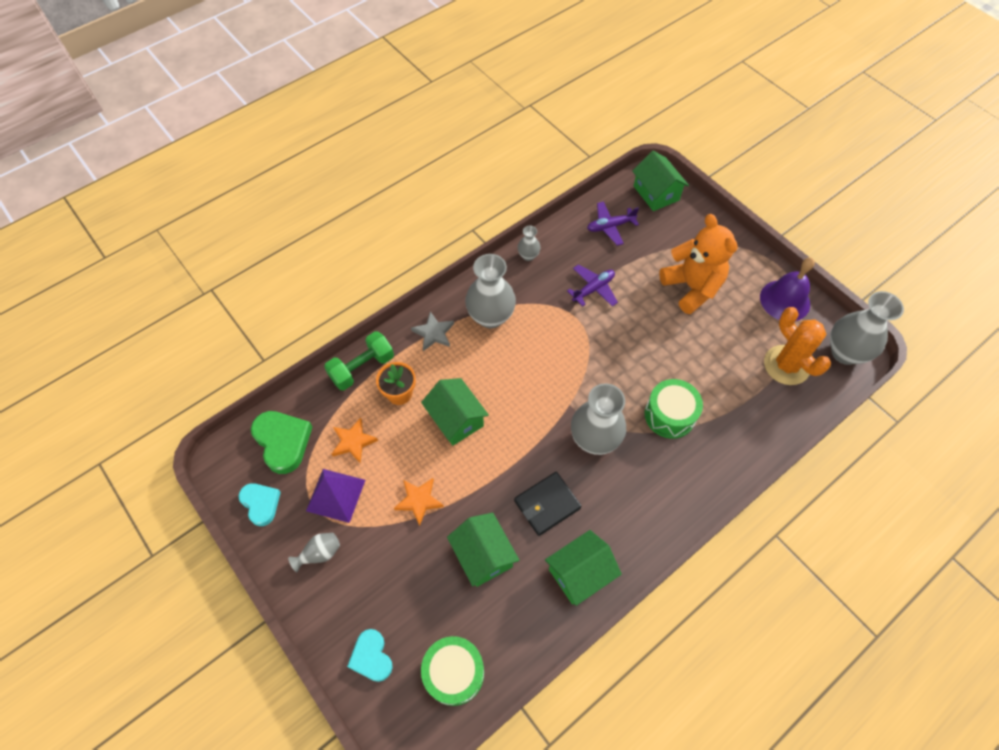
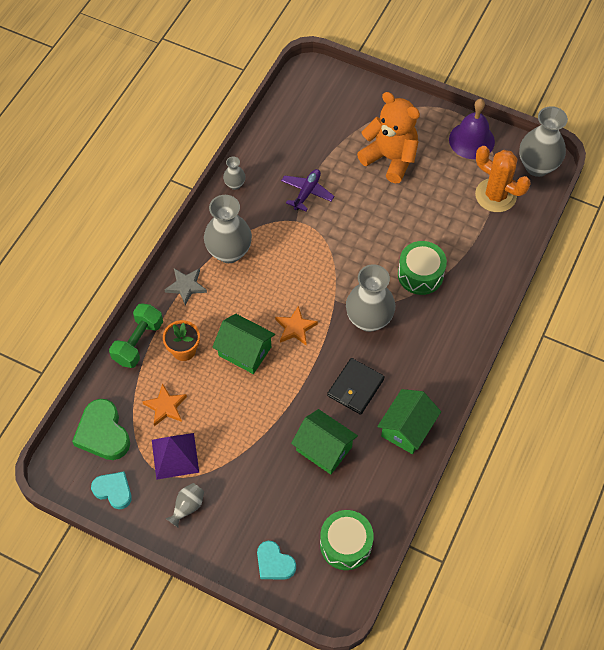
camera: 25 degrees left, 0 degrees up
green heart [251,411,312,474] -> green heart turned 150 degrees counterclockwise [72,399,130,460]
orange star [394,478,444,526] -> orange star moved to [275,306,318,346]
purple plane [587,202,639,246] -> none
green house [632,151,689,211] -> none

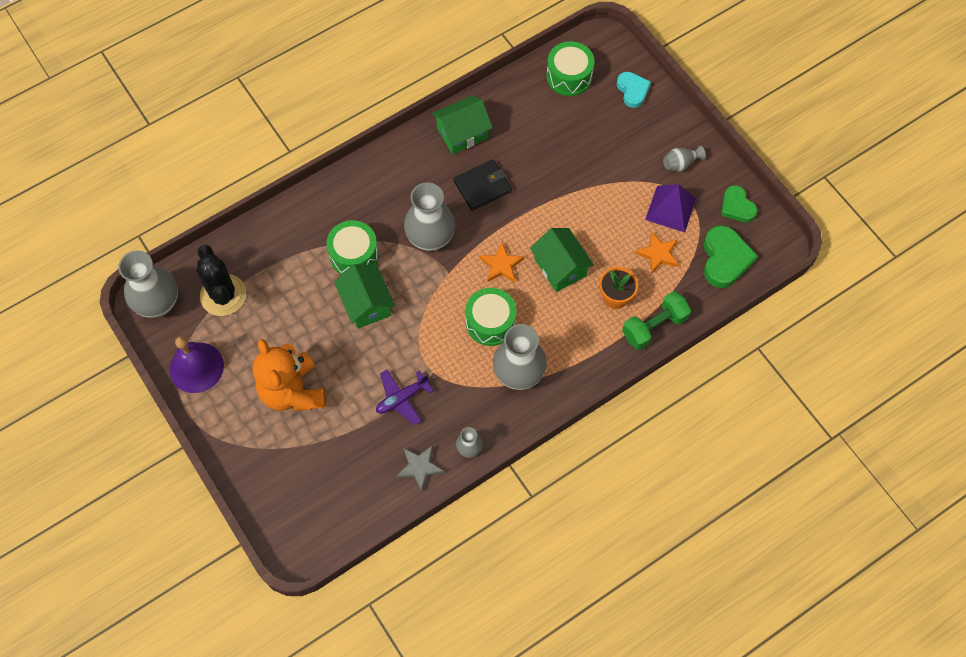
camera: 150 degrees left, 5 degrees up
turquoise heart [91,472,132,509] -> green heart [721,185,757,222]
grey star [164,268,207,306] -> grey star moved to [397,445,445,491]
green house [291,409,358,475] -> green house moved to [334,264,395,329]
orange cactus [475,146,531,212] -> black cactus [197,245,247,316]
none -> green drum [465,288,517,346]

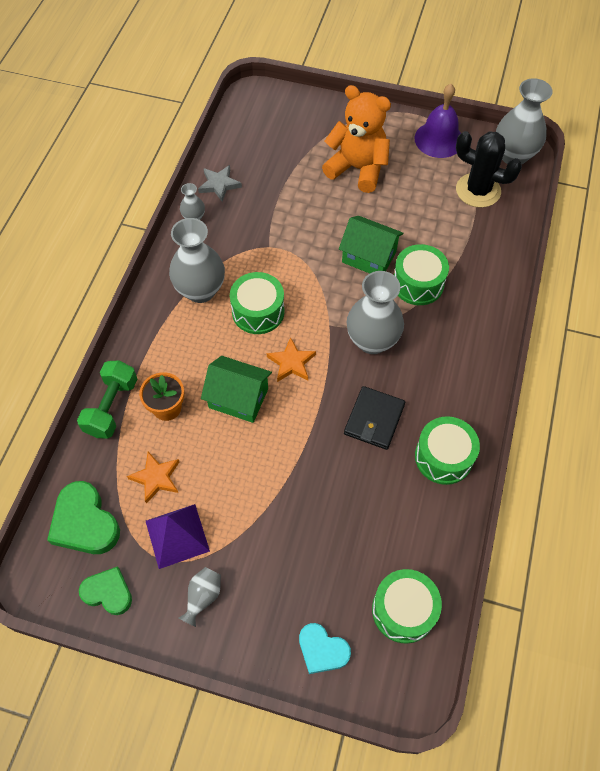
camera: 140 degrees right, 5 degrees down
purple plane [376,370,433,425] -> none
green house [432,95,493,154] -> green drum [415,416,480,485]

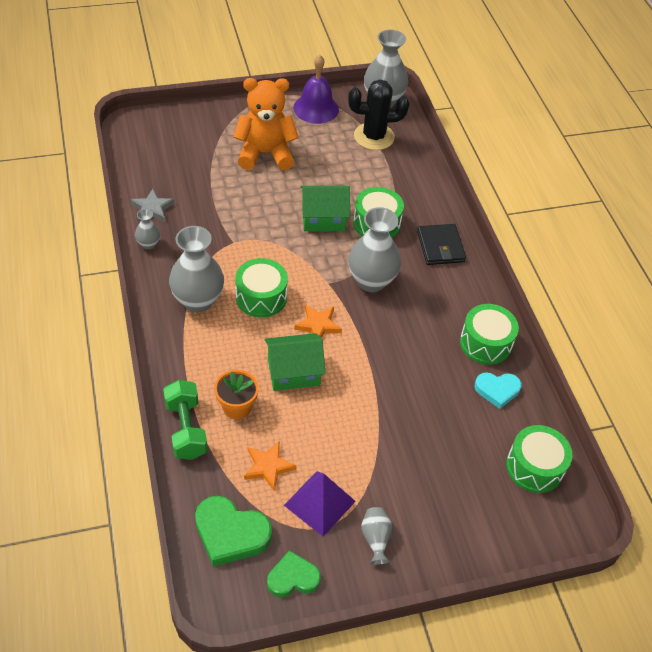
camera: 35 degrees left, 10 degrees down
turquoise heart [299,623,351,674] -> turquoise heart moved to [474,372,522,409]
black wallet [344,386,405,450] -> black wallet moved to [417,224,466,265]

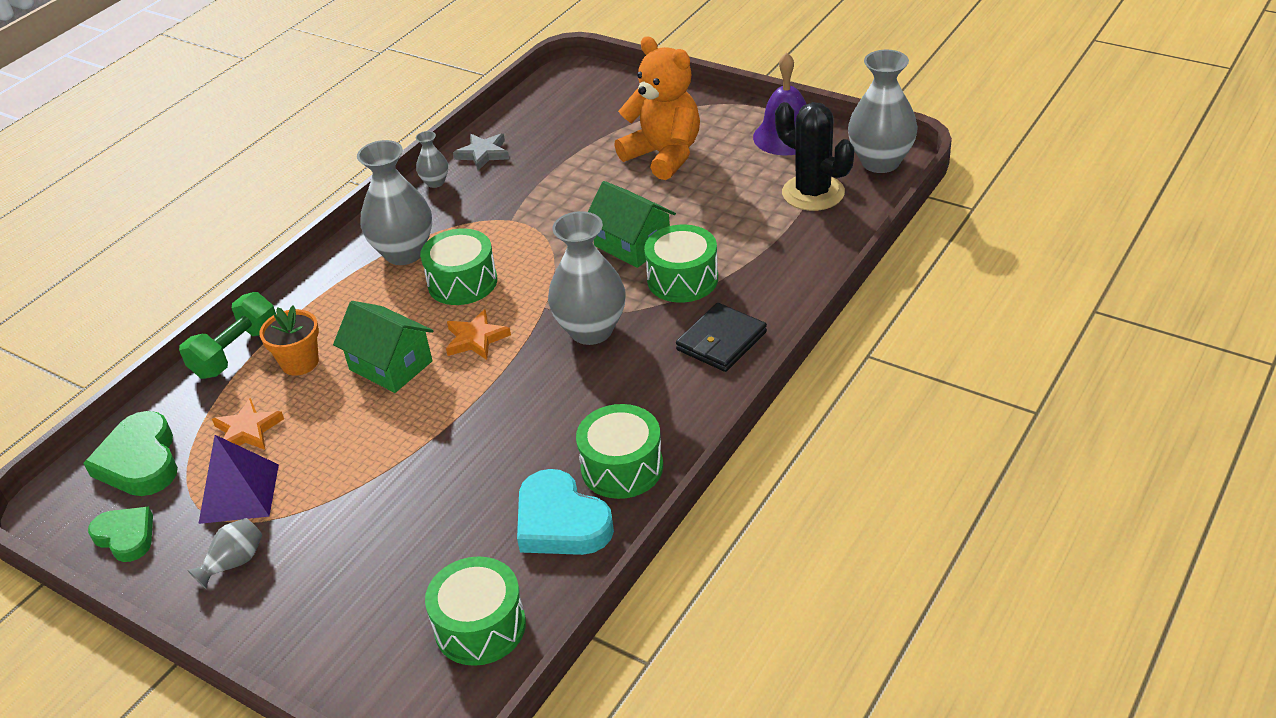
camera: 55 degrees right, 10 degrees down
turquoise heart [474,372,522,409] -> turquoise heart [517,469,614,555], size x1.54

